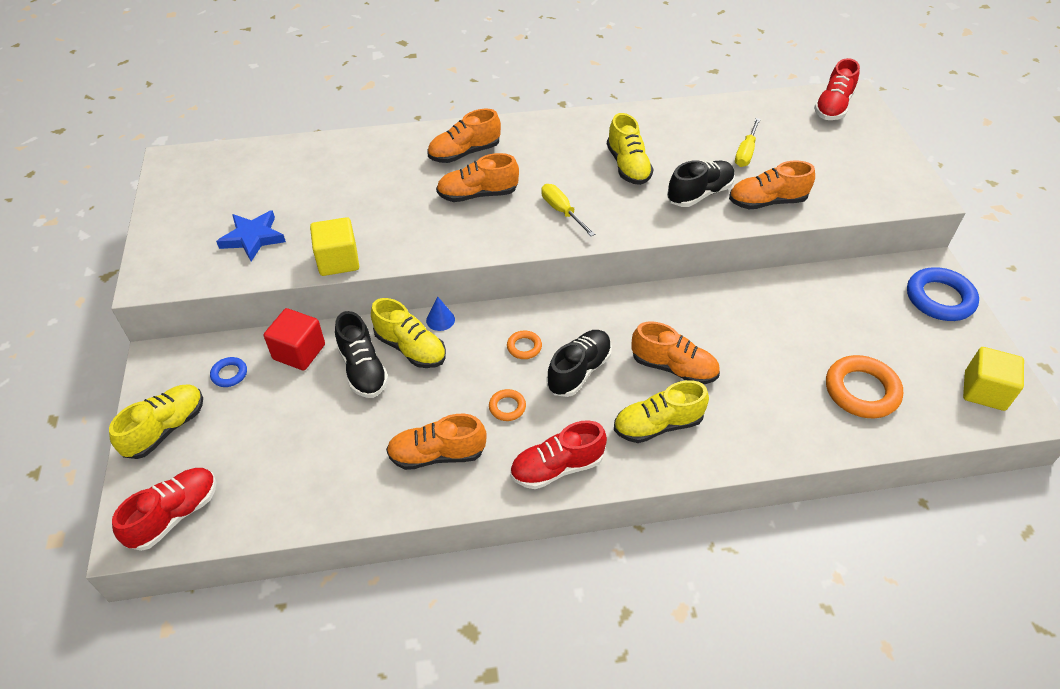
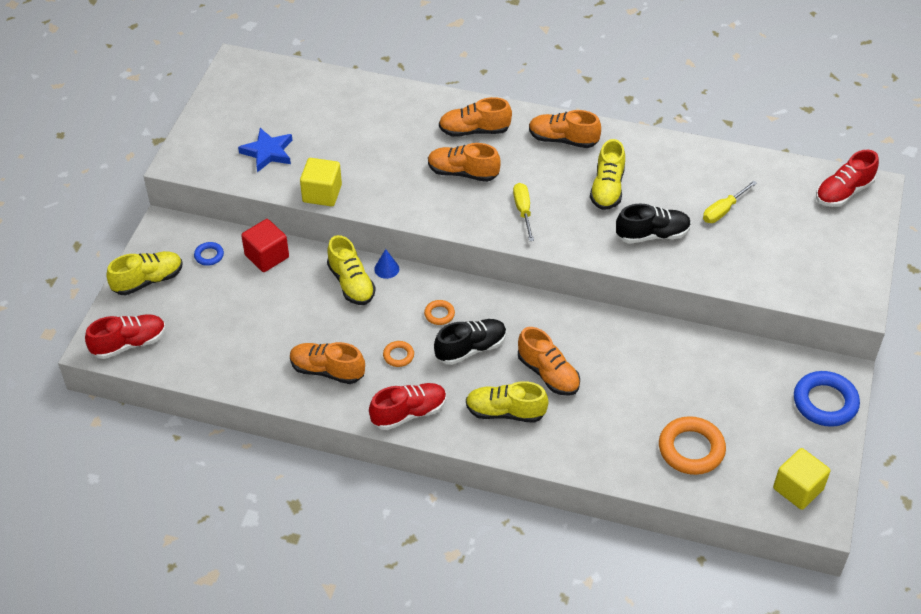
camera: 25 degrees right, 0 degrees up
black shoe [335,311,389,398] -> none
red shoe [510,420,607,489] -> red shoe turned 150 degrees clockwise [369,383,446,430]
orange shoe [729,160,815,209] -> orange shoe moved to [529,110,601,148]

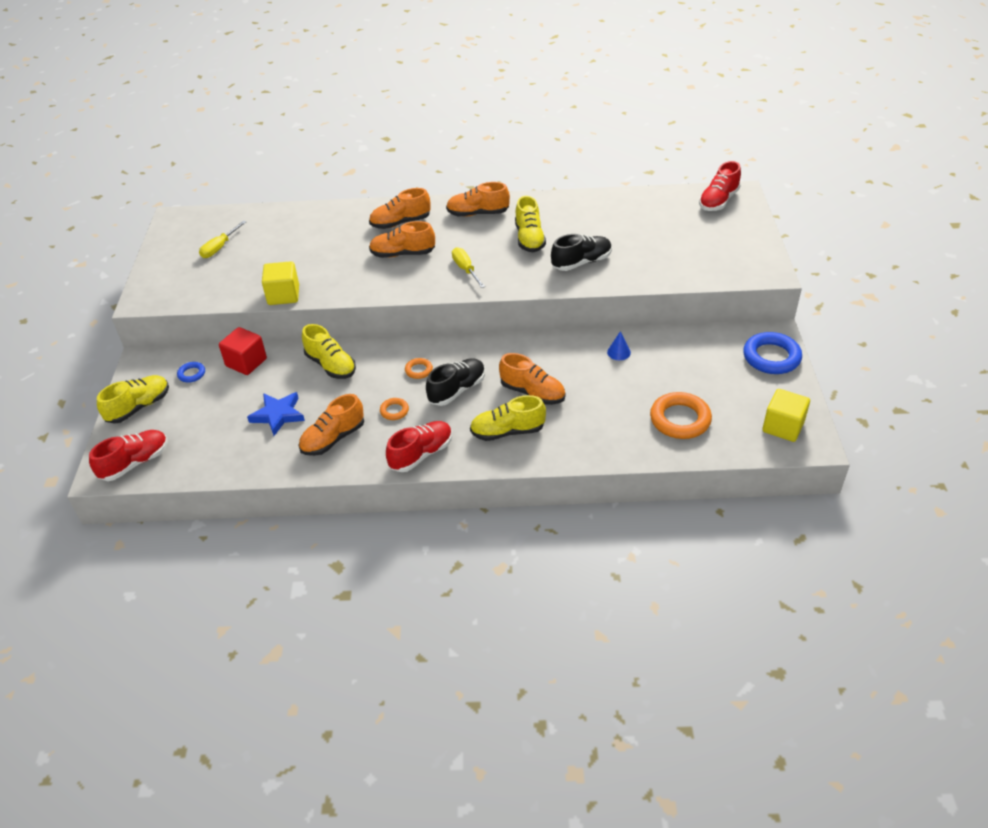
camera: 15 degrees left, 5 degrees down
blue star [238,128,292,172] -> blue star moved to [247,392,305,436]
orange shoe [290,342,365,384] -> orange shoe turned 45 degrees counterclockwise [299,394,364,456]
blue cone [374,249,399,279] -> blue cone moved to [607,331,631,360]
yellow screwdriver [703,180,757,223] -> yellow screwdriver moved to [199,221,246,258]

